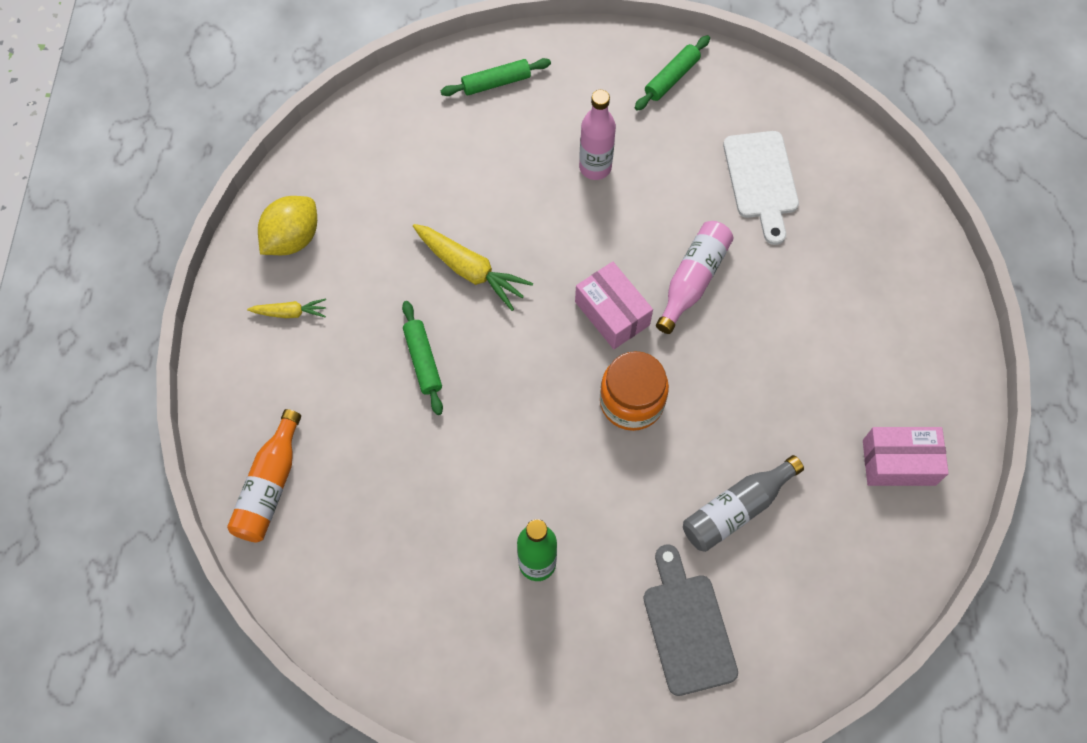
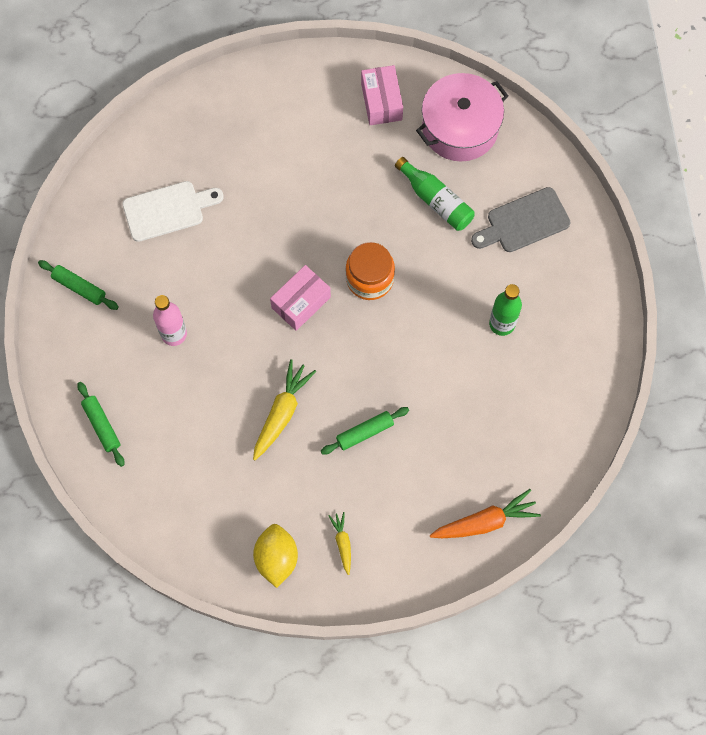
camera: 100 degrees left, 5 degrees up
orange bottle [227,409,301,543] -> orange carrot [430,489,541,538]
yellow lemon [258,196,317,255] -> yellow lemon turned 60 degrees clockwise [253,524,298,588]
pink bottle [656,221,734,334] -> none
grey bottle [683,455,804,552] -> green bottle [395,157,475,231]
none -> pink pot [416,73,508,161]

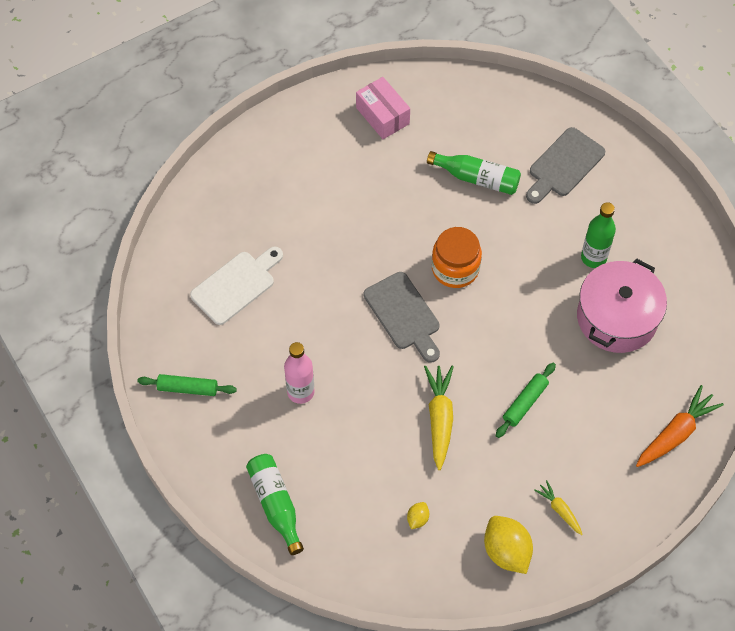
camera: 25 degrees left, 10 degrees down
green rolling pin [77,382,124,467] -> green bottle [246,454,304,555]
pink box [270,265,331,331] -> grey cutting board [364,272,440,363]
pink pot [416,73,508,161] -> pink pot moved to [577,258,667,353]
none -> yellow lemon [407,502,429,529]

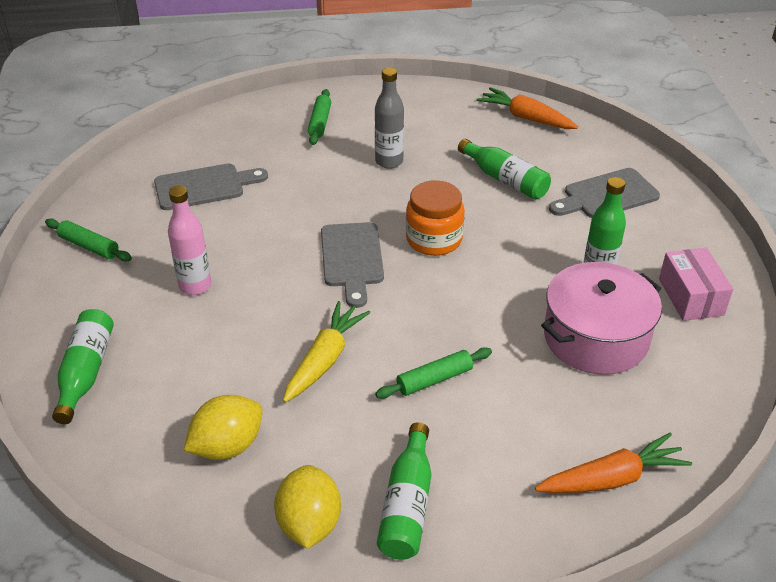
camera: 25 degrees right, 20 degrees down
white cutting board [190,247,283,325] -> grey cutting board [154,164,268,210]
pink box [356,77,410,139] -> pink box moved to [659,248,733,321]
yellow lemon [407,502,429,529] -> yellow lemon [184,395,263,460], size x2.10
yellow carrot [534,480,583,535] -> green bottle [377,422,431,560]
none -> green rolling pin [308,89,331,145]
none -> grey bottle [375,67,404,169]
none -> orange carrot [476,87,578,129]

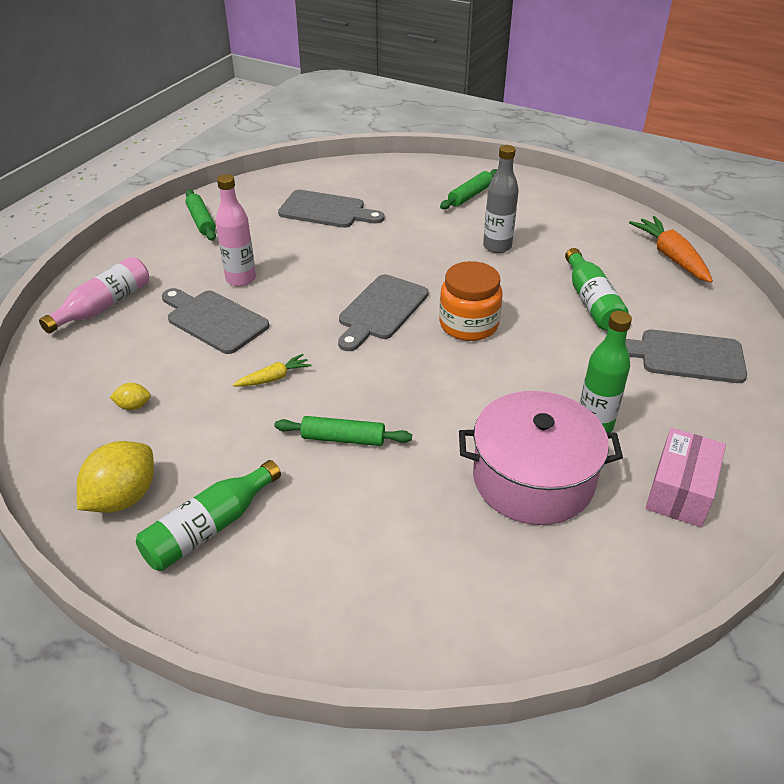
camera: 35 degrees right, 0 degrees up
green bottle [52,309,114,424] -> pink bottle [39,257,149,333]
yellow lemon [184,395,263,460] -> yellow lemon [110,383,151,410], size x0.48
yellow carrot [283,301,370,402] -> yellow carrot [233,354,312,387], size x0.56
orange carrot [535,433,692,493] -> none
none -> grey cutting board [162,288,269,354]

